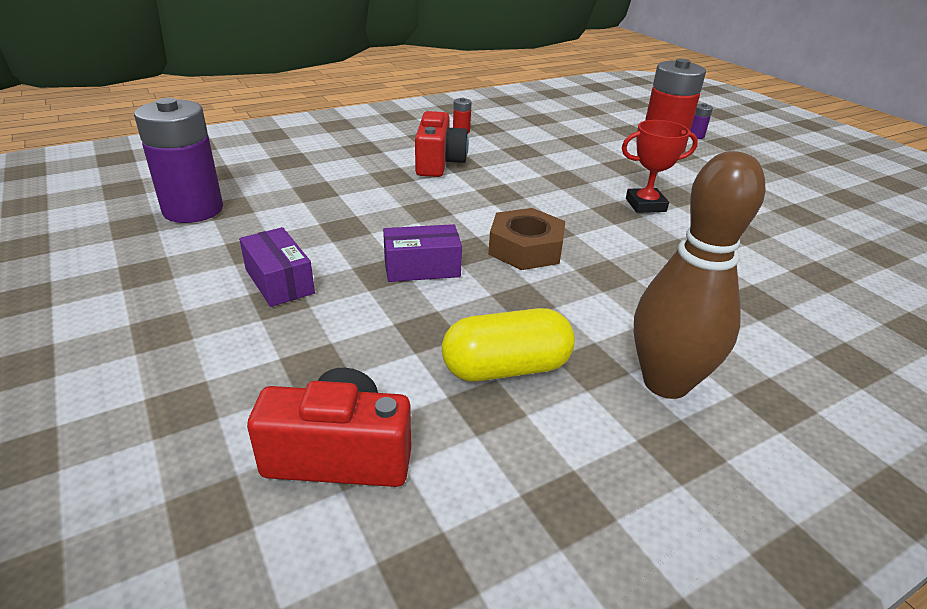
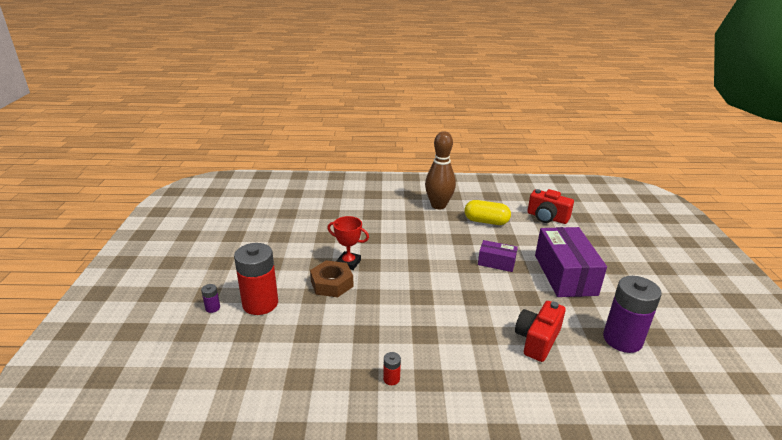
camera: 150 degrees left, 5 degrees down
purple box [239,227,315,307] -> purple box [535,227,607,297], size x1.94
red camera [415,111,469,177] -> red camera moved to [515,301,566,362]
brown nut [488,208,565,270] -> brown nut moved to [310,260,354,297]

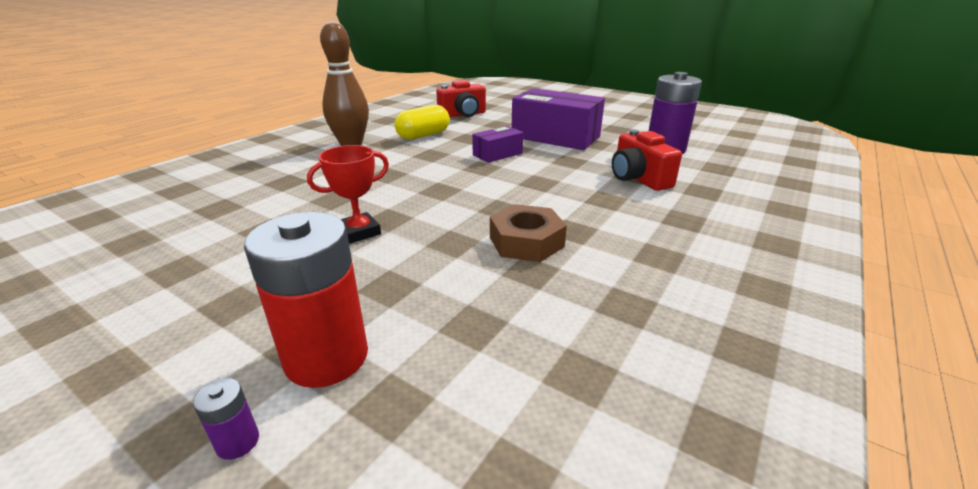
camera: 55 degrees left, 0 degrees up
brown nut [310,260,354,297] -> brown nut moved to [490,204,567,262]
red battery [383,352,401,385] -> none

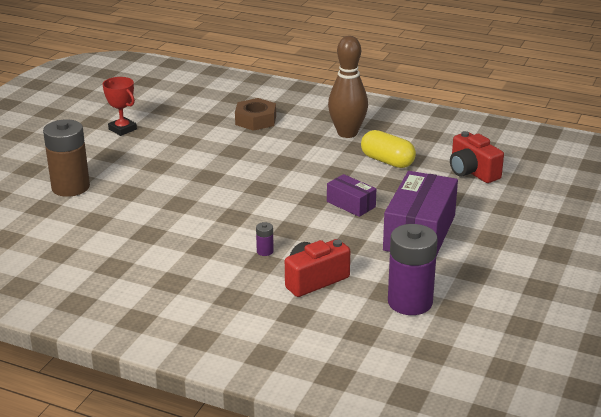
camera: 80 degrees right, 0 degrees up
purple battery [193,378,259,460] -> purple battery moved to [256,222,274,256]
red battery [244,212,368,388] -> brown battery [43,119,90,197]
red trophy [307,145,389,244] -> red trophy moved to [103,77,137,136]
brown nut [490,204,567,262] -> brown nut moved to [235,98,276,131]

